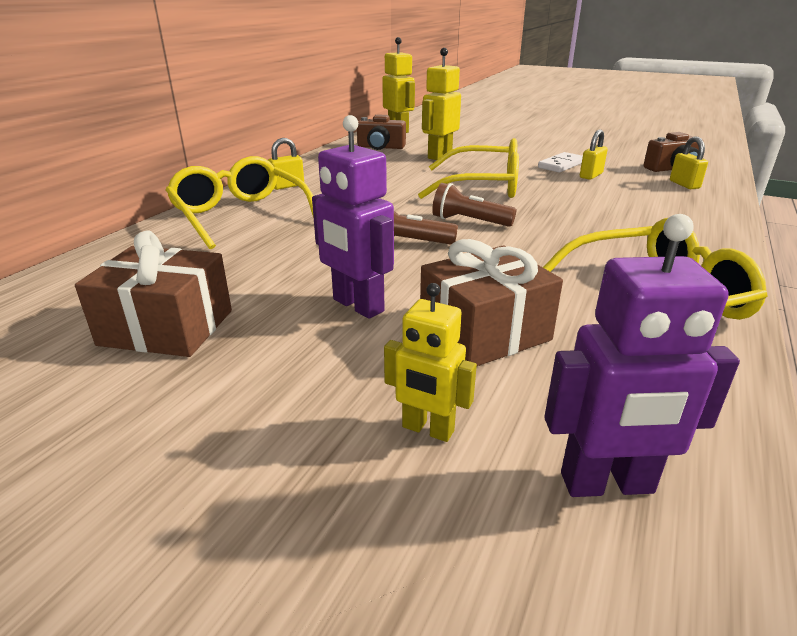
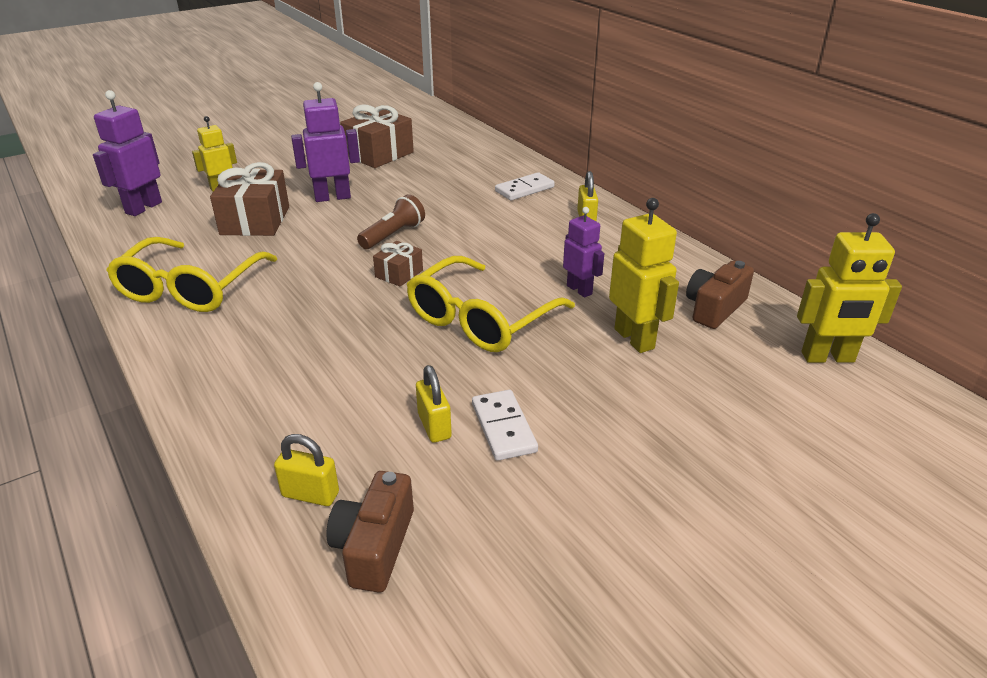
camera: 120 degrees right, 5 degrees up
yellow glasses [165,156,314,250] -> white domino [495,172,555,200]
brown flashlight [432,183,517,227] -> brown gift [373,241,423,287]
none -> purple robot [563,207,604,297]

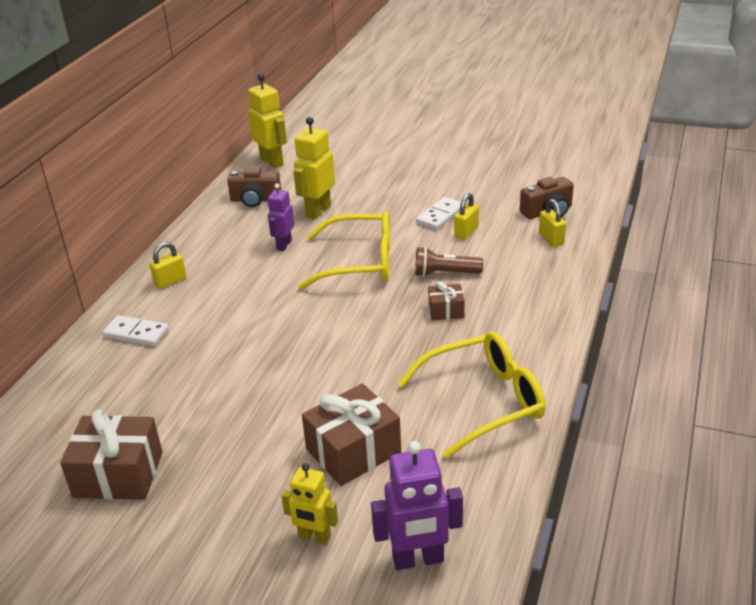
camera: 125 degrees left, 0 degrees up
purple robot [291,82,360,202] -> none
brown flashlight [357,194,425,249] -> brown flashlight moved to [415,247,483,277]
brown gift [373,241,423,287] -> brown gift moved to [428,281,465,320]

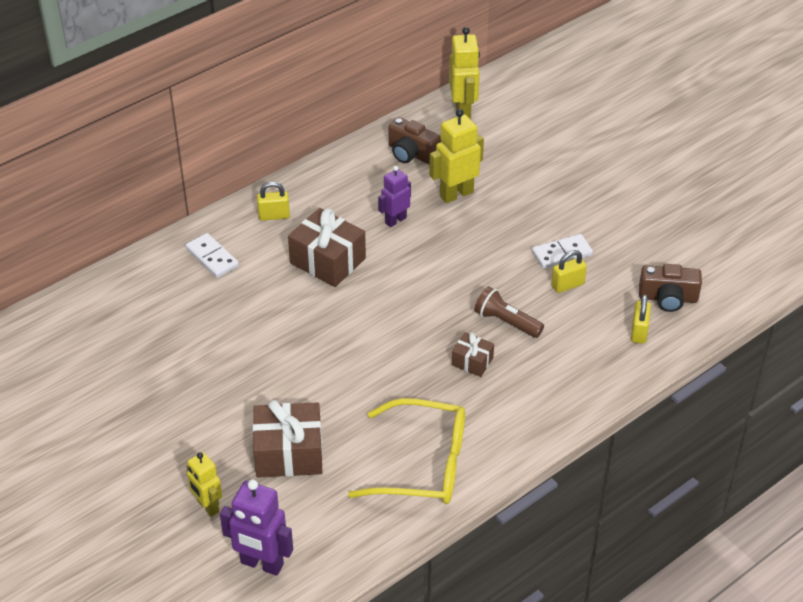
camera: 30 degrees right, 10 degrees up
brown gift [60,409,162,500] -> brown gift moved to [288,208,366,287]
yellow glasses [298,211,390,290] -> none

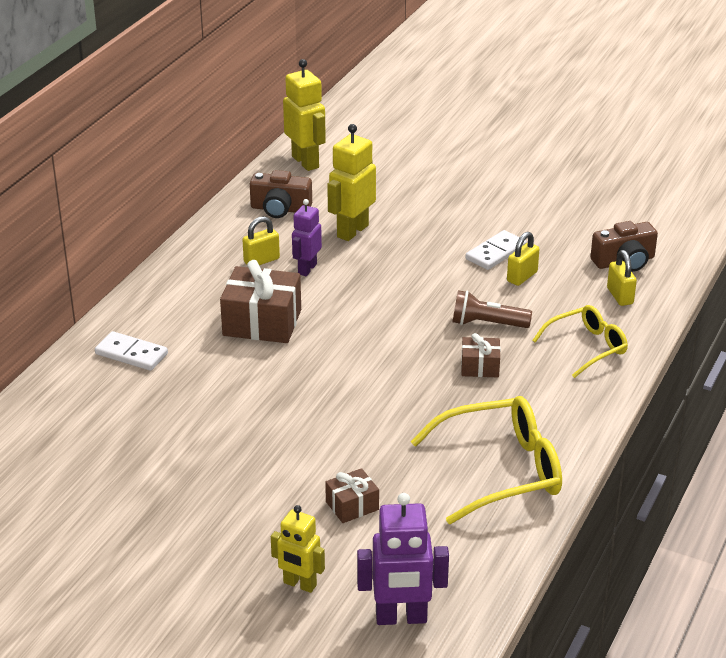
camera: 25 degrees left, 10 degrees down
brown gift [253,400,322,478] -> brown gift [325,468,379,523], size x0.53
yellow padlock [257,182,290,221] -> yellow padlock moved to [243,216,280,265]
none -> yellow glasses [532,305,628,378]

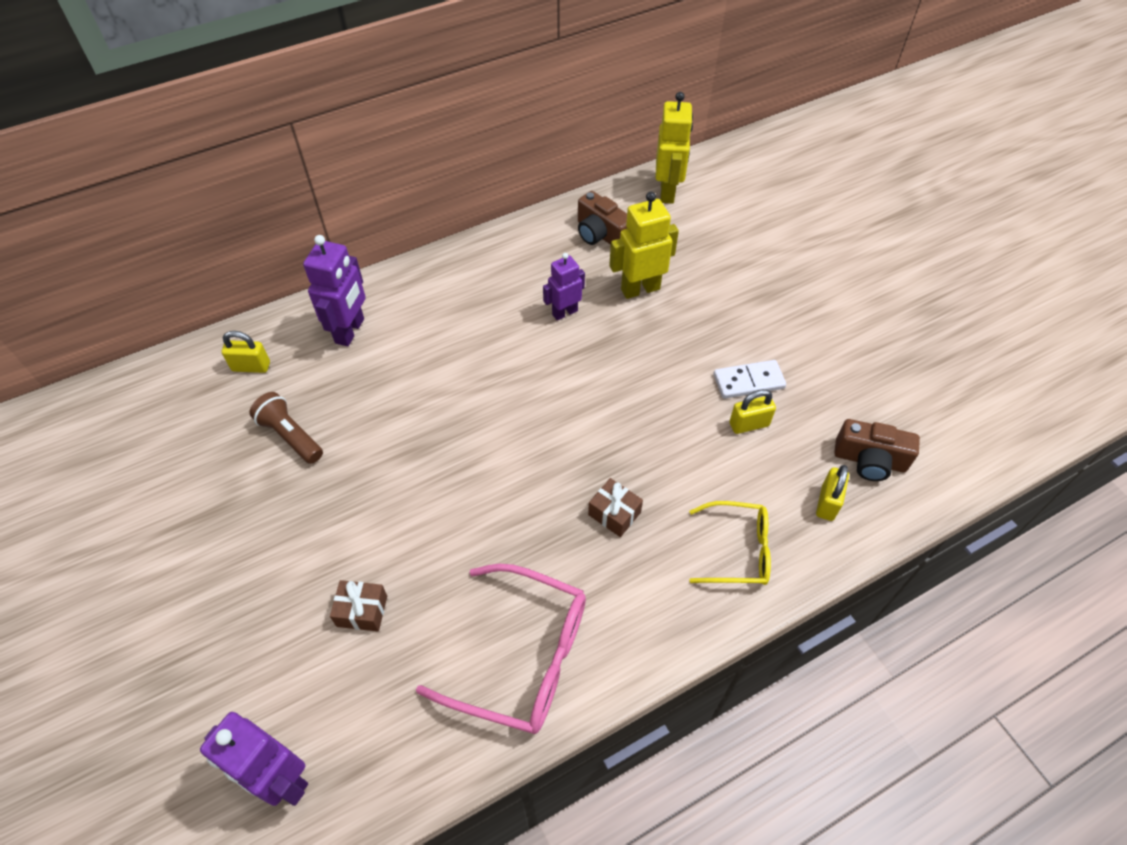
camera: 35 degrees right, 20 degrees up
white domino [95,331,168,371] -> purple robot [303,235,366,346]
brown gift [220,260,301,343] -> none
yellow padlock [243,216,280,265] -> yellow padlock moved to [222,331,270,373]
yellow robot [271,505,325,593] -> none
yellow glasses [410,396,562,524] -> pink glasses [416,564,586,734]
brown flashlight [452,290,532,328] -> brown flashlight moved to [249,392,323,464]

